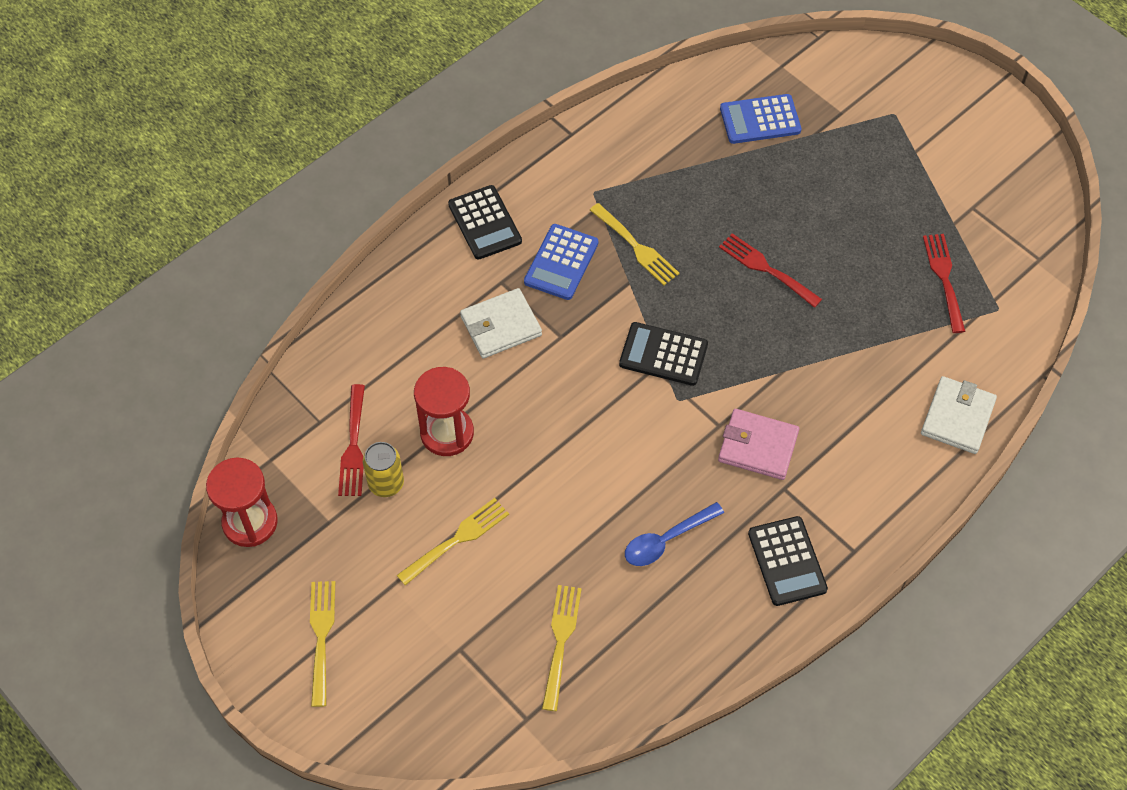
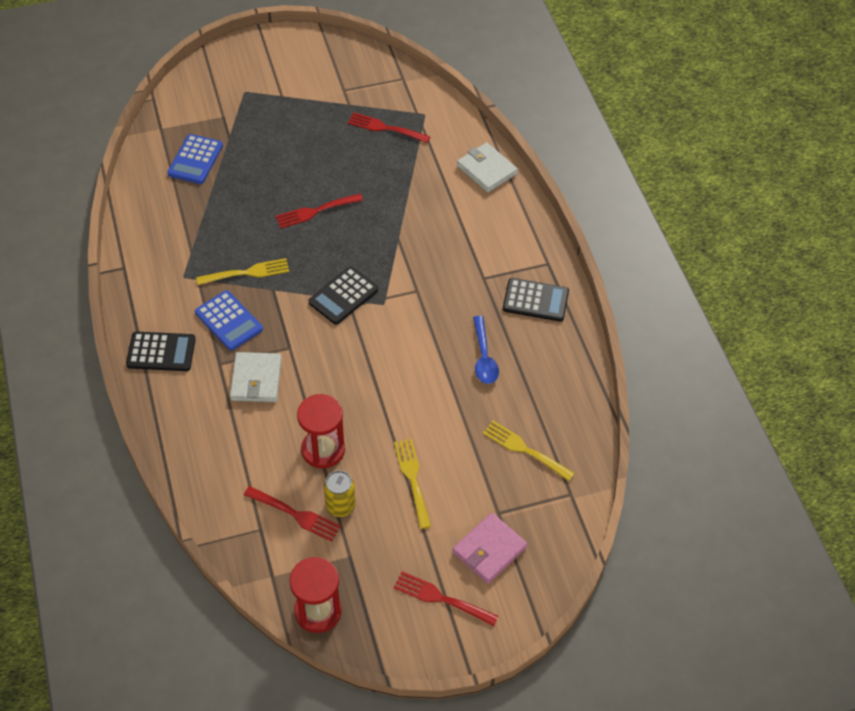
camera: 65 degrees left, 5 degrees down
yellow fork [310,581,335,707] -> red fork [394,571,498,626]
pink wallet [718,409,799,480] -> pink wallet moved to [453,513,527,584]

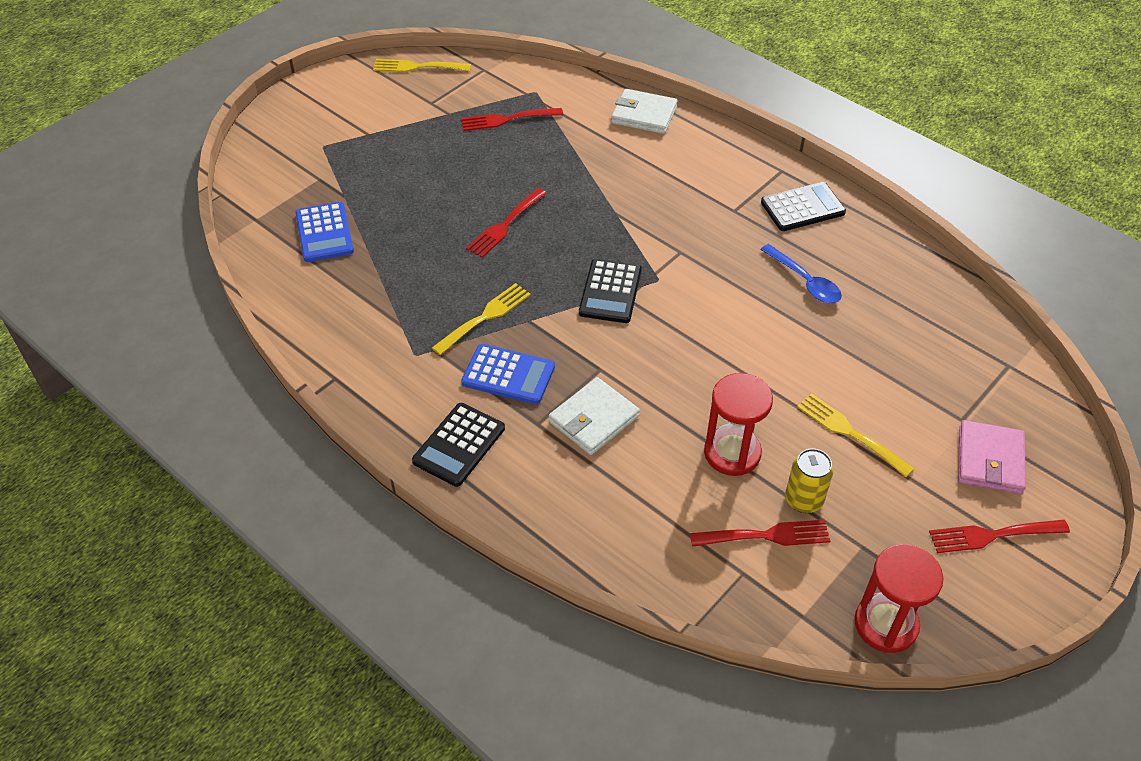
camera: 30 degrees left, 5 degrees down
black calculator [126,331,196,371] -> black calculator turned 150 degrees clockwise [412,403,505,487]
white wallet [230,352,282,402] -> white wallet turned 75 degrees clockwise [549,377,640,455]
yellow fork [483,421,575,481] -> yellow fork moved to [373,59,471,72]

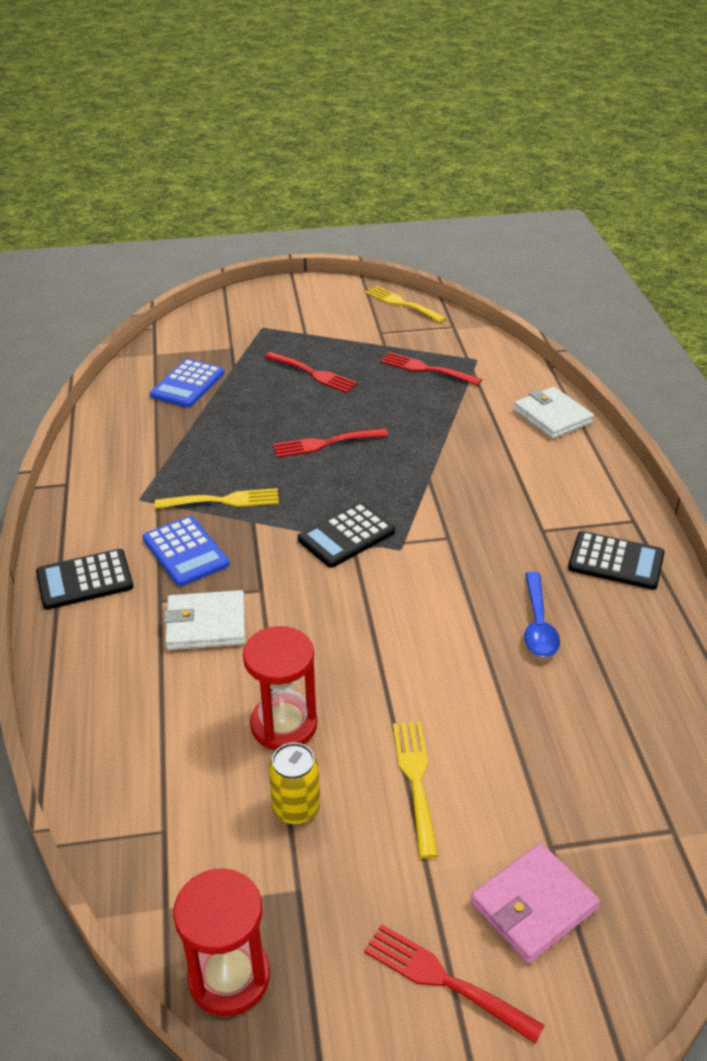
camera: 40 degrees right, 10 degrees down
red fork [690,520,830,547] -> red fork moved to [264,352,358,393]

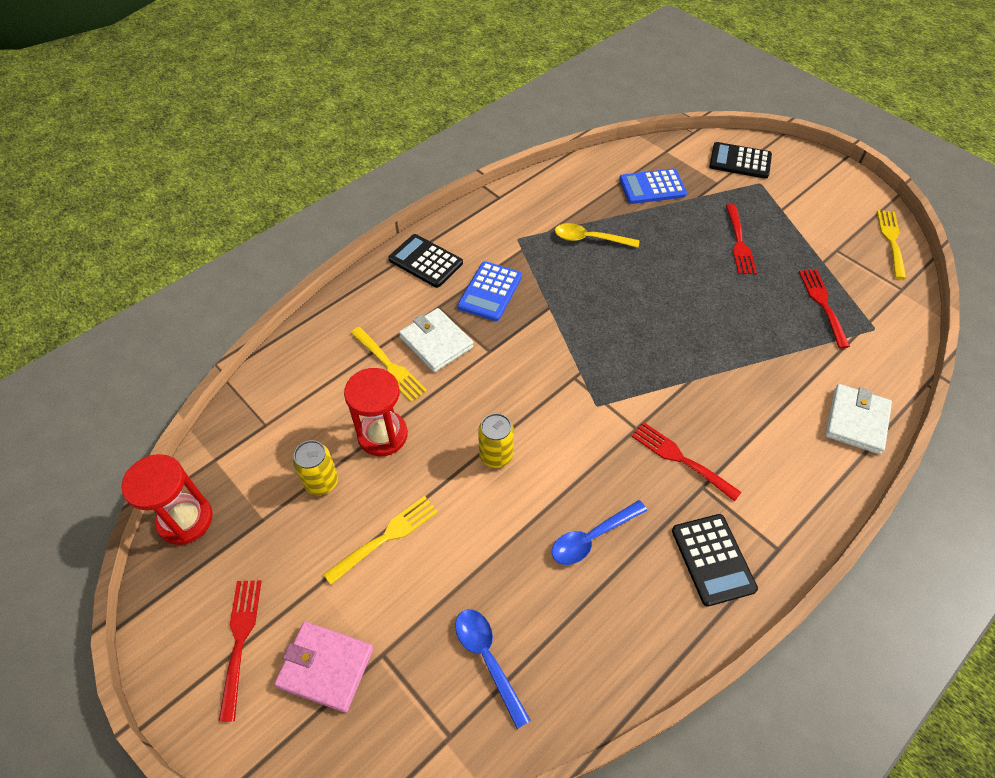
camera: 55 degrees right, 15 degrees up
yellow fork [155,488,279,509] -> yellow fork moved to [351,327,427,402]
red fork [273,428,388,458] -> red fork moved to [631,422,742,501]
black calculator [298,502,395,568] -> black calculator moved to [709,142,772,179]
none -> blue spoon [455,609,531,729]
none -> yellow can [478,413,514,468]
none -> yellow spoon [555,223,639,248]

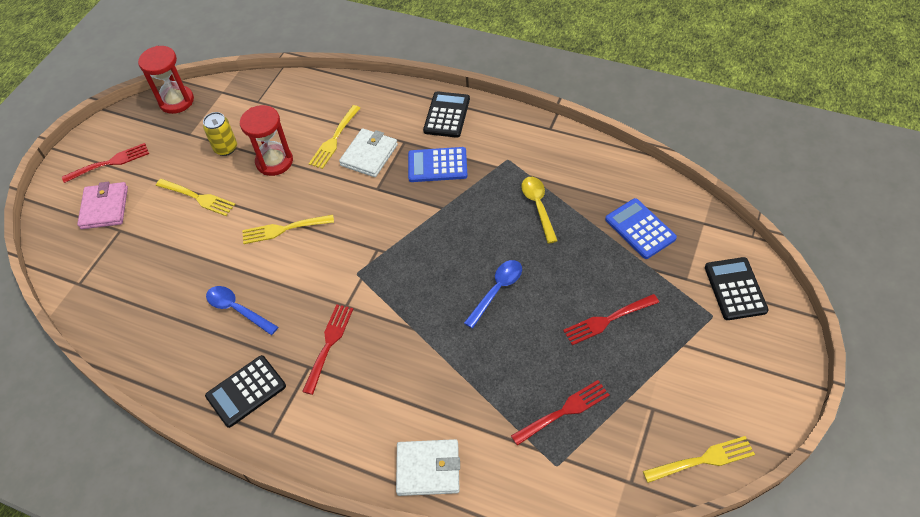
camera: 70 degrees right, 0 degrees up
blue spoon [455,609,531,729] -> blue spoon moved to [464,260,522,329]
yellow can [478,413,514,468] -> yellow fork [242,215,334,244]

